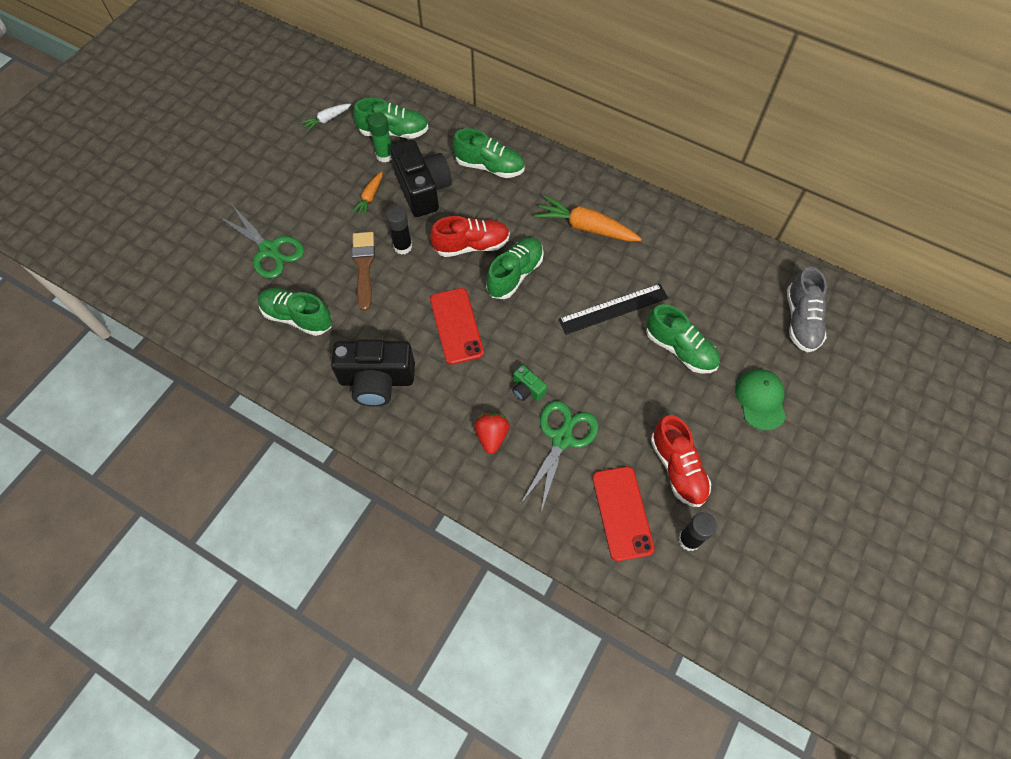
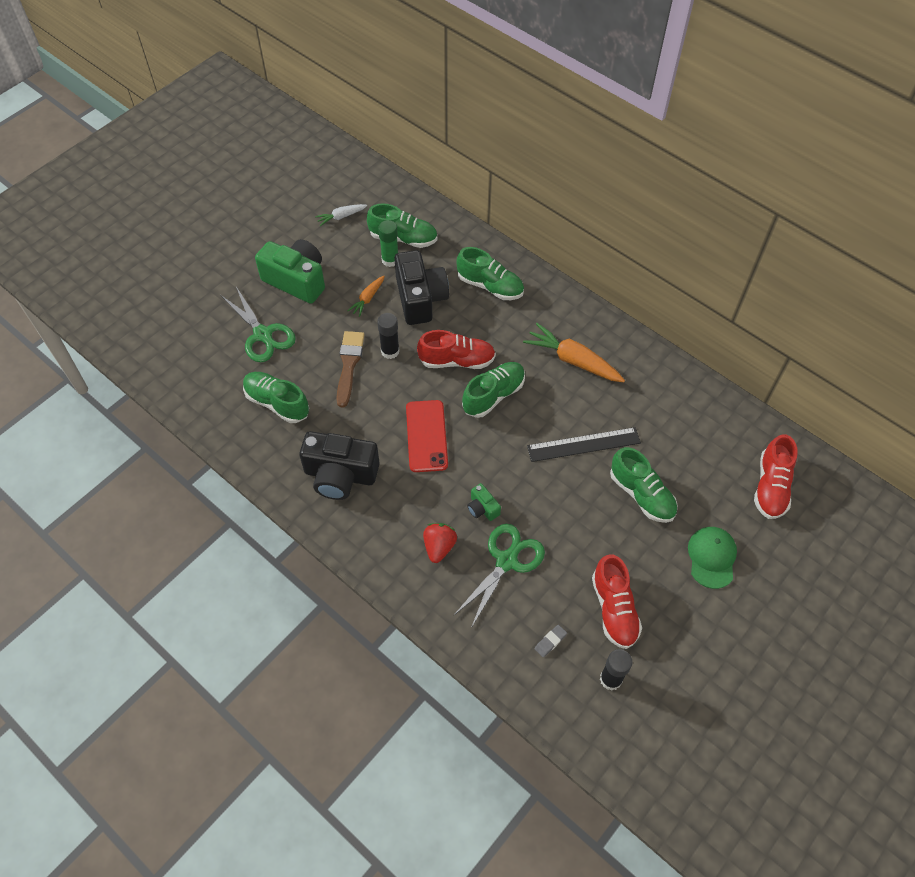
camera: 10 degrees right, 5 degrees down
red phone [592,466,655,561] -> grey eraser [535,625,567,657]
grey shoe [787,267,827,352] -> red shoe [754,434,798,519]
none -> green camera [255,239,325,304]

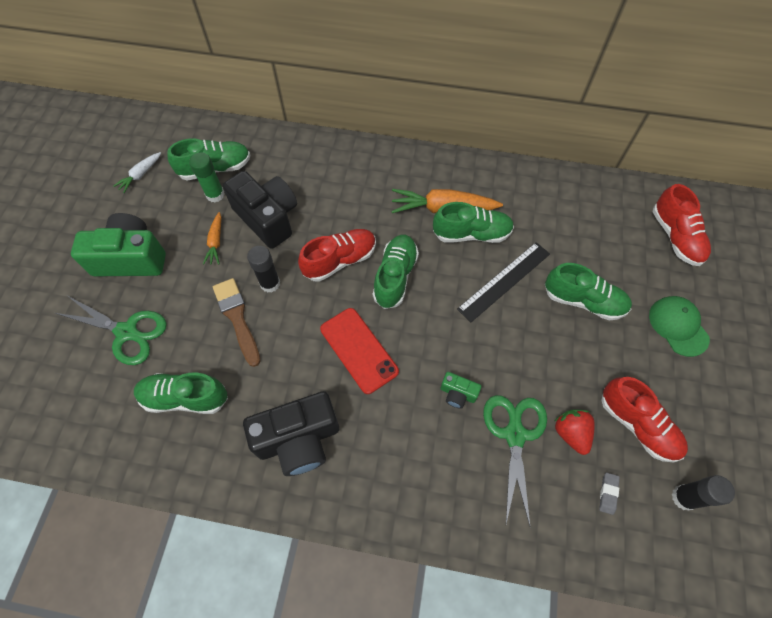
camera: 30 degrees left, 5 degrees up
red strawberry [423,523,457,563] -> red strawberry moved to [555,410,595,455]
green shoe [456,247,524,300] -> green shoe moved to [433,202,514,243]

